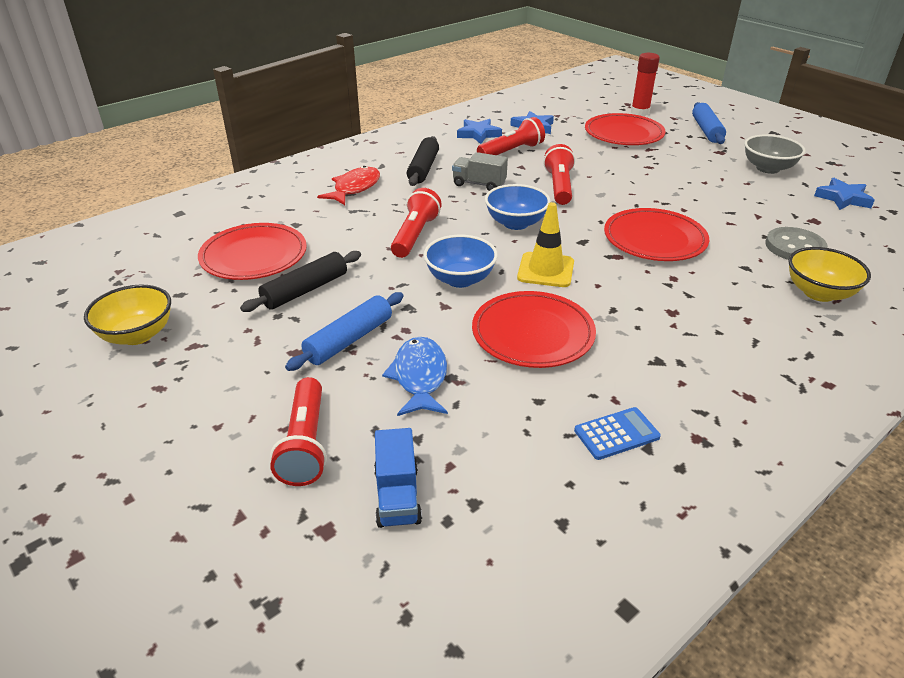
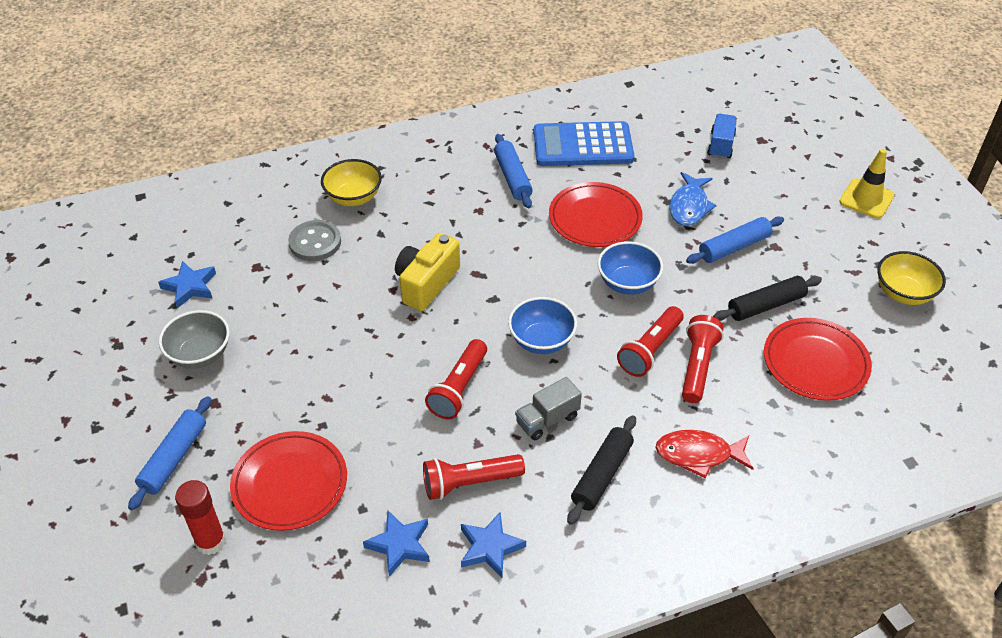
camera: 160 degrees left, 10 degrees up
red flashlight [270,377,327,486] -> red flashlight moved to [682,315,724,403]
red fish [317,166,380,205] -> red fish turned 45 degrees clockwise [655,430,754,479]
grey truck [452,152,508,191] -> grey truck turned 105 degrees clockwise [515,377,582,440]
yellow traffic cone [517,202,574,287] -> yellow traffic cone moved to [839,149,894,218]
blue calculator [574,407,661,460] -> blue calculator [534,121,634,166], size x2.13
red plate [604,208,709,261] -> yellow camera [395,233,460,311]
none -> blue rolling pin [494,134,533,208]

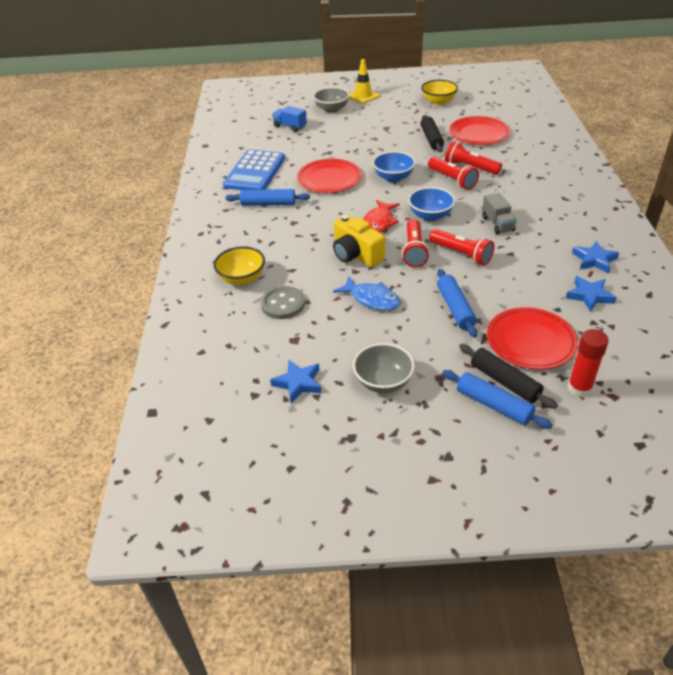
camera: 70 degrees left, 5 degrees down
red flashlight [423,454,525,500] -> red flashlight moved to [402,219,430,268]
black rolling pin [567,416,636,525] -> black rolling pin moved to [459,344,558,409]
red fish [655,430,754,479] -> red fish moved to [363,200,400,233]
blue fish [669,172,717,226] -> blue fish moved to [333,277,401,311]
blue rolling pin [686,217,784,264] -> blue rolling pin moved to [437,269,477,338]
none -> grey bowl [313,87,350,113]

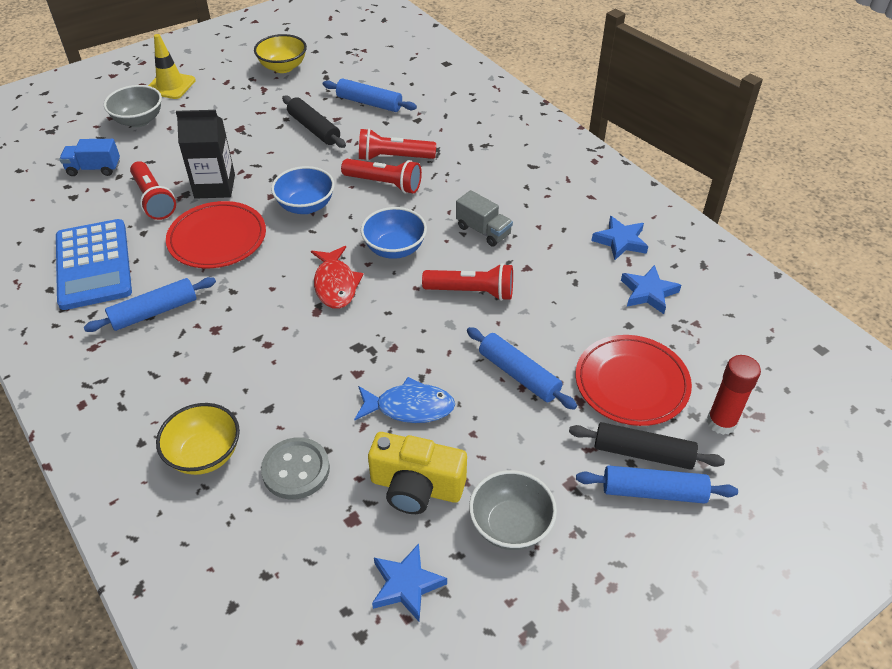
camera: 35 degrees left, 5 degrees up
yellow camera [333,215,385,267] -> yellow camera moved to [368,432,467,514]
red flashlight [402,219,430,268] -> red flashlight moved to [130,161,176,220]
red plate [449,116,510,145] -> blue rolling pin [323,78,417,112]
none -> black carton [176,110,235,199]

